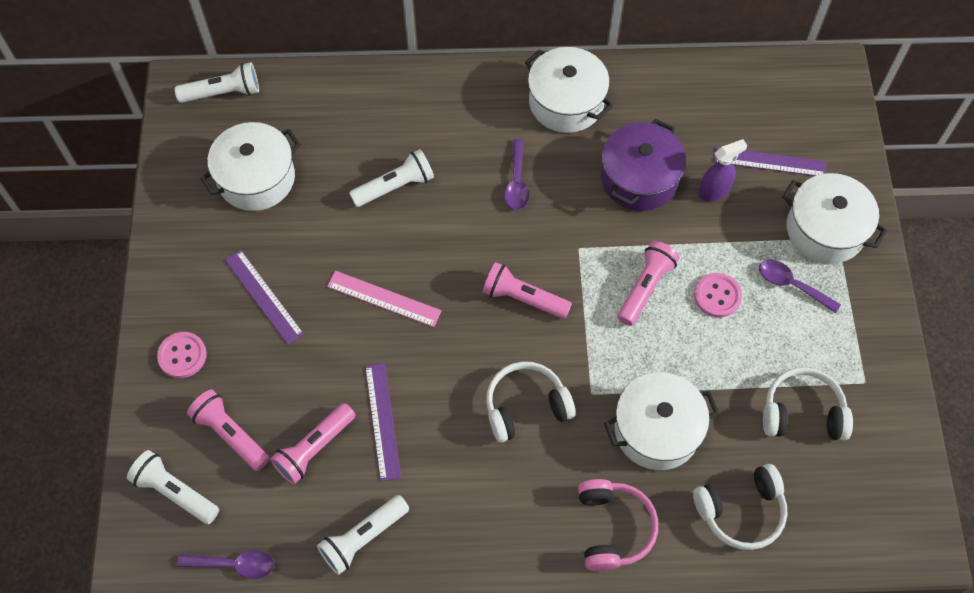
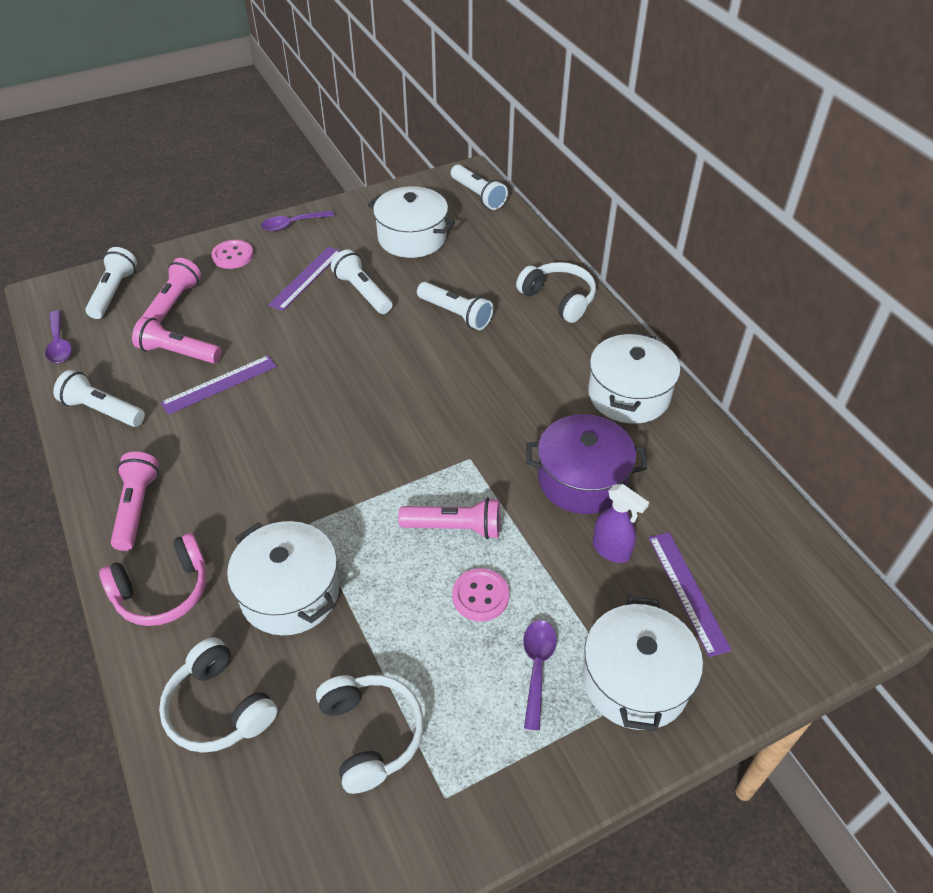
camera: 65 degrees right, 15 degrees down
pink ruler [327,271,442,327] -> none
pink flashlight [482,262,572,319] -> pink flashlight moved to [111,452,159,551]
white headphones [486,361,576,443] -> white headphones moved to [516,262,596,323]
purple spoon [504,139,529,210] -> purple spoon moved to [261,210,334,231]
none -> white flashlight [331,249,392,314]

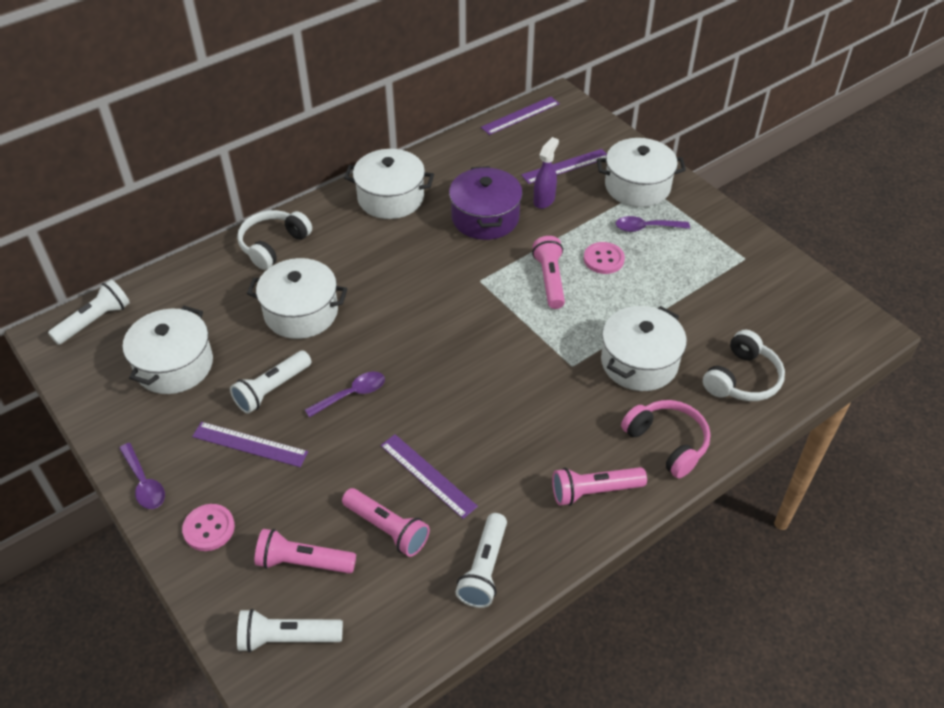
camera: 100 degrees left, 0 degrees up
purple spoon [45,311,72,363] -> purple spoon moved to [305,372,385,418]
pink flashlight [132,317,221,363] -> pink flashlight turned 60 degrees counterclockwise [342,488,430,557]
white headphones [316,675,424,794] -> none
white flashlight [417,282,493,330] -> white pot [247,258,348,339]
none -> purple ruler [481,97,560,135]

